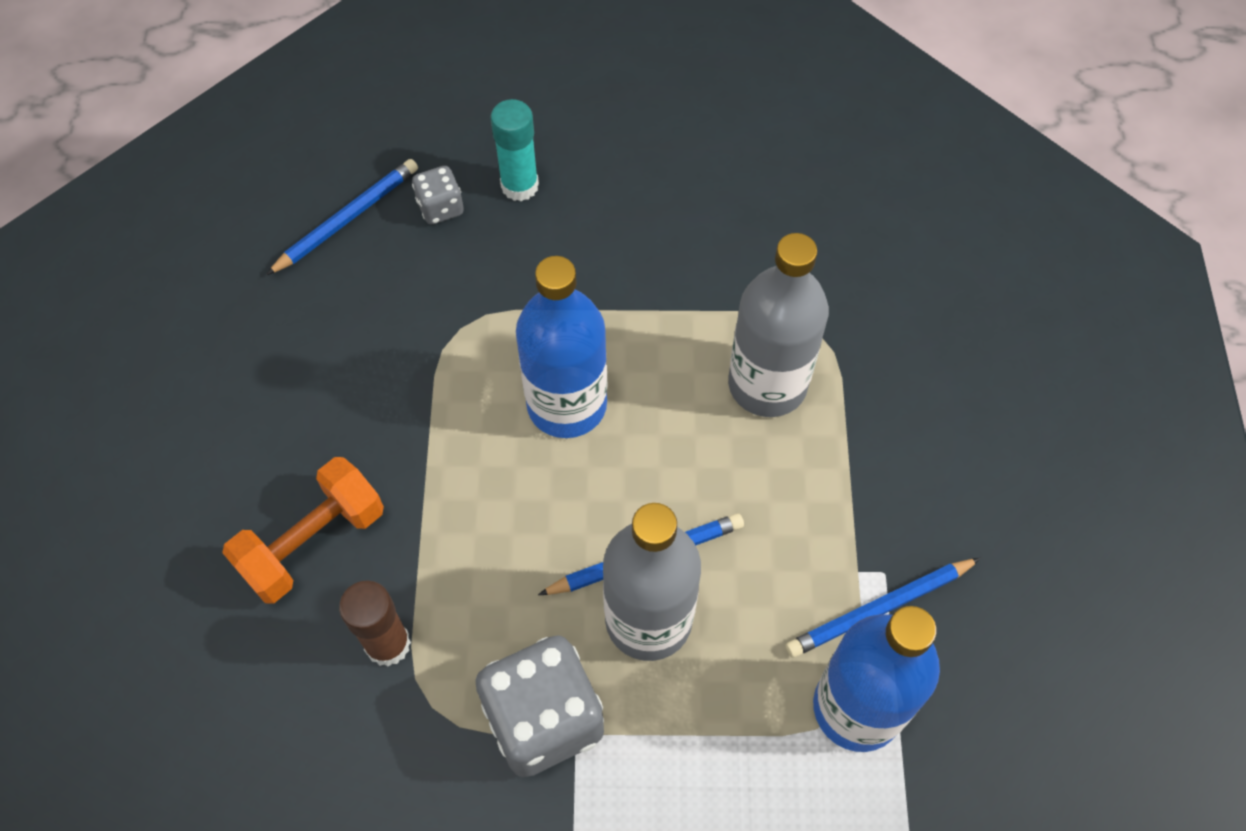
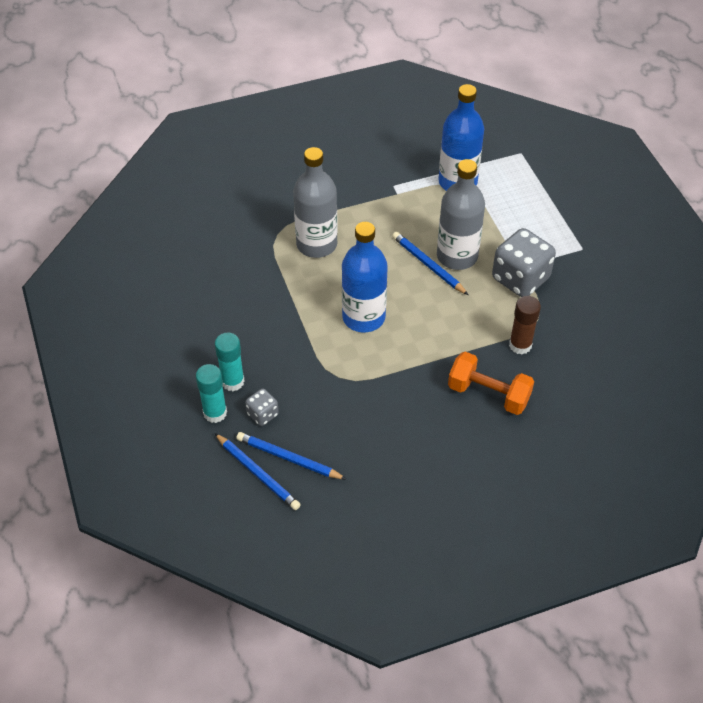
camera: 110 degrees left, 10 degrees down
blue pencil [785,558,981,657] -> blue pencil moved to [215,433,301,510]
none -> turquoise glue stick [196,364,227,423]

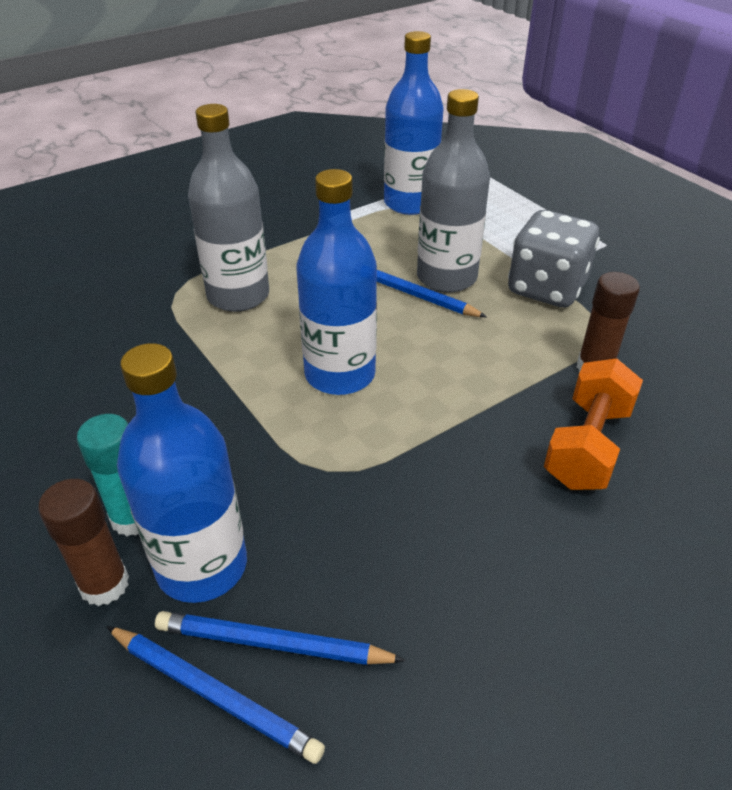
camera: 15 degrees left, 10 degrees down
turquoise glue stick [196,364,227,423] -> brown glue stick [38,479,129,606]
grey dice [245,389,279,426] -> blue bottle [117,343,247,603]
orange dumbbell [448,352,534,415] -> orange dumbbell turned 75 degrees counterclockwise [544,358,643,490]

